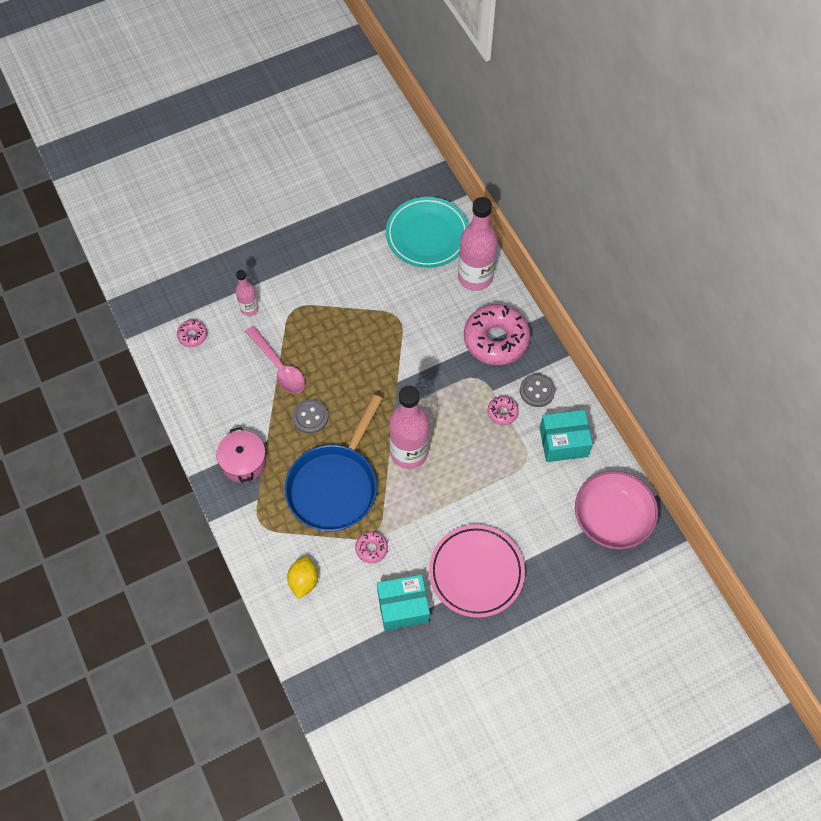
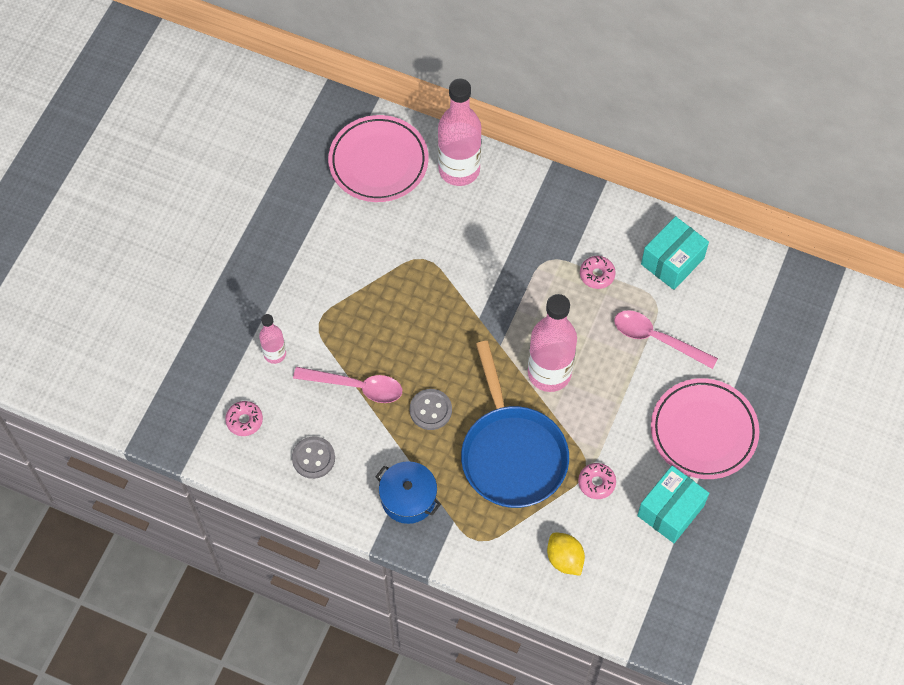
camera: 40 degrees left, 0 degrees up
pink pot [216,427,267,483] -> blue pot [375,461,441,524]
turquoise plate [386,197,468,268] -> pink plate [328,115,429,202]
pink donut [464,304,530,365] -> none
grey button [520,373,555,407] -> grey button moved to [292,436,335,479]
pink bowl [575,471,658,549] -> none
none -> pink spoon [614,310,718,369]

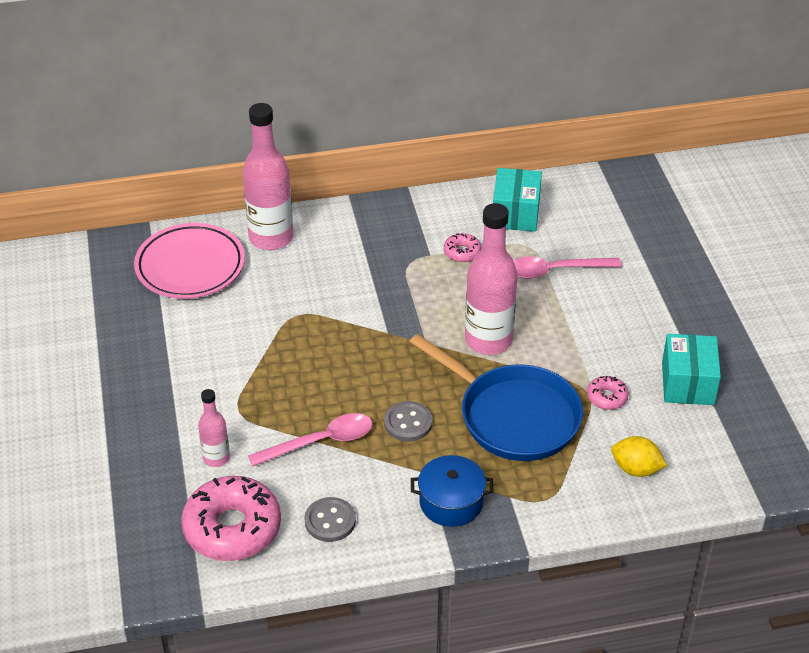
camera: 35 degrees left, 20 degrees down
pink donut [225,401,263,436] -> pink donut [181,476,281,561], size x2.20
pink plate [651,378,759,479] -> none

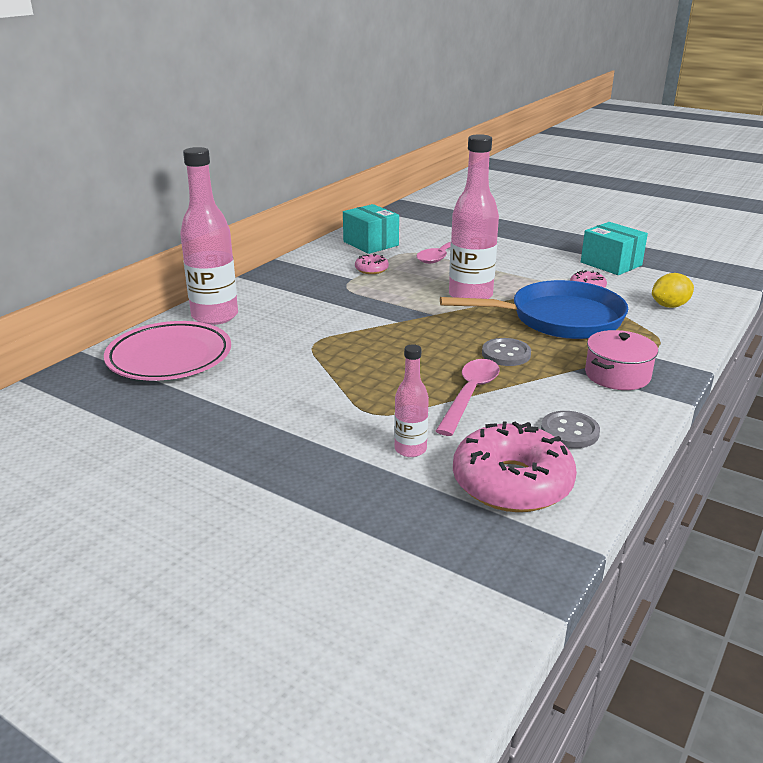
camera: 45 degrees left, 15 degrees down
blue pot [411,455,493,527] -> pink pot [585,330,658,390]

